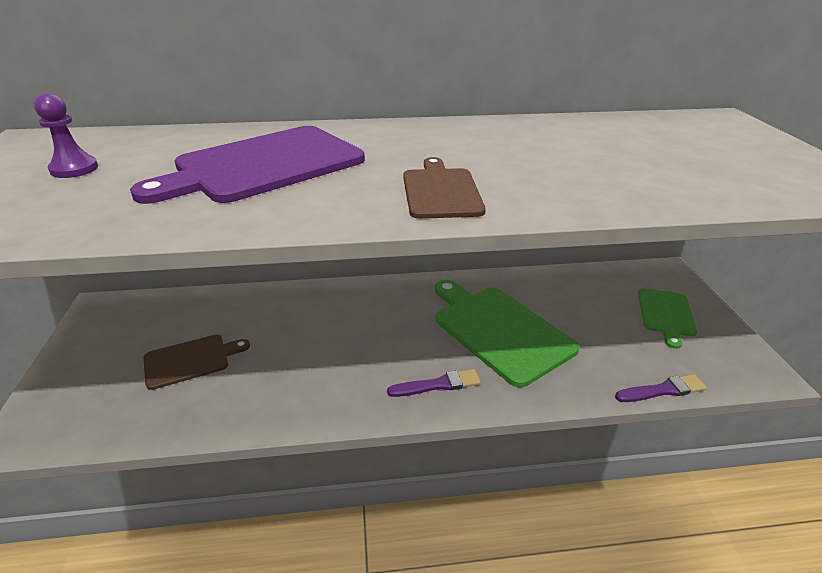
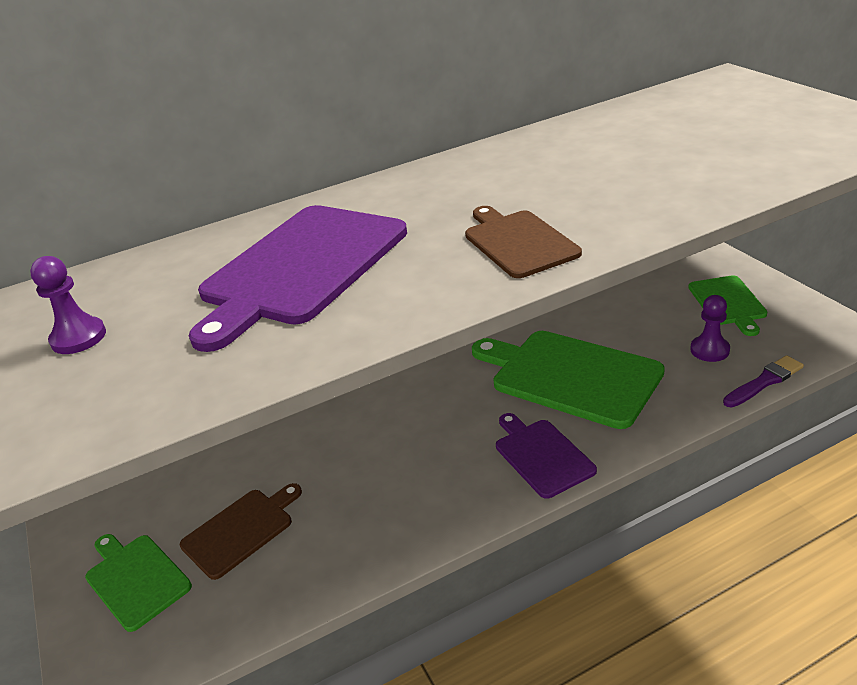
camera: 15 degrees left, 0 degrees up
purple brush [387,369,481,397] -> purple cutting board [496,413,597,499]
none -> green cutting board [85,534,192,632]
none -> purple pawn [690,295,730,362]

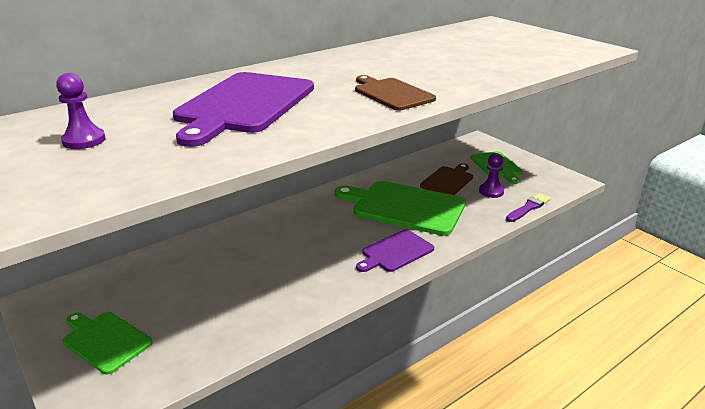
camera: 15 degrees left, 5 degrees down
brown cutting board [180,483,302,580] -> brown cutting board moved to [420,163,473,195]
purple cutting board [496,413,597,499] -> purple cutting board turned 90 degrees counterclockwise [356,229,434,272]

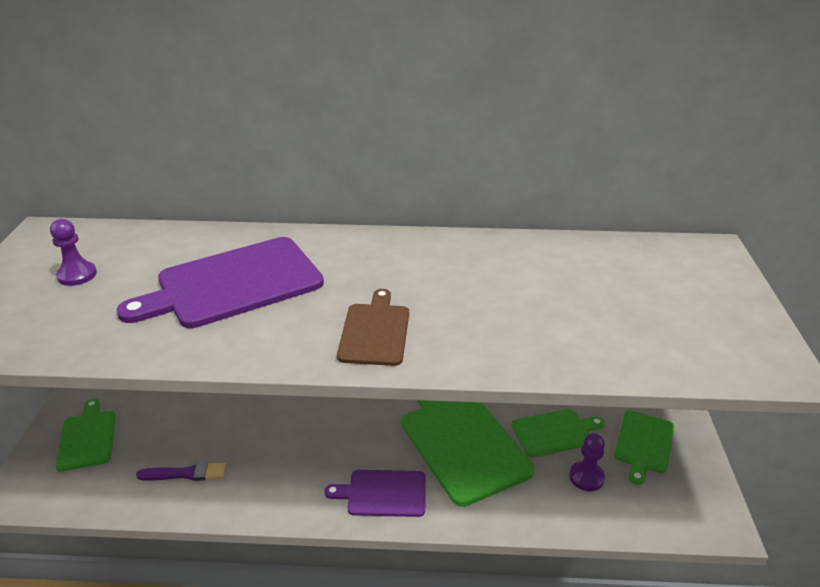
camera: 40 degrees right, 5 degrees up
brown cutting board [420,163,473,195] -> green cutting board [511,409,605,458]
purple brush [506,193,551,222] -> purple brush moved to [136,462,226,481]

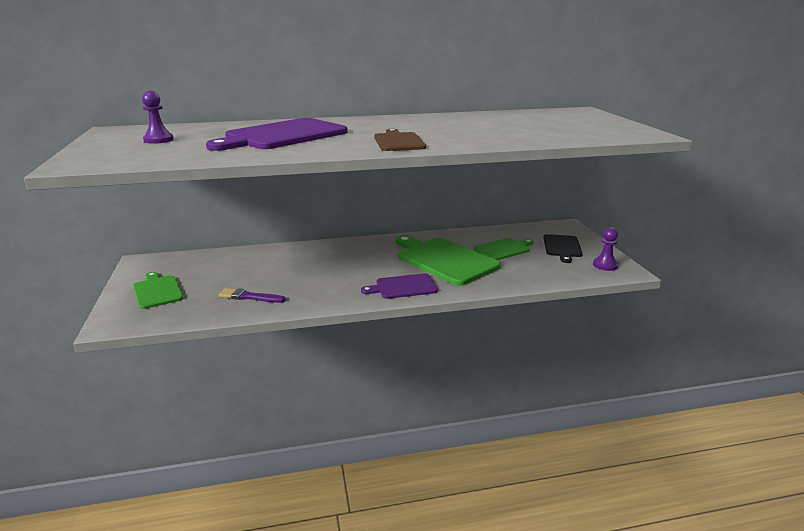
camera: 15 degrees left, 10 degrees down
purple brush [136,462,226,481] -> purple brush turned 150 degrees counterclockwise [219,288,286,303]
purple pawn [569,433,605,491] -> purple pawn moved to [593,227,618,271]
green cutting board [614,410,674,485] -> black cutting board [543,234,583,263]

